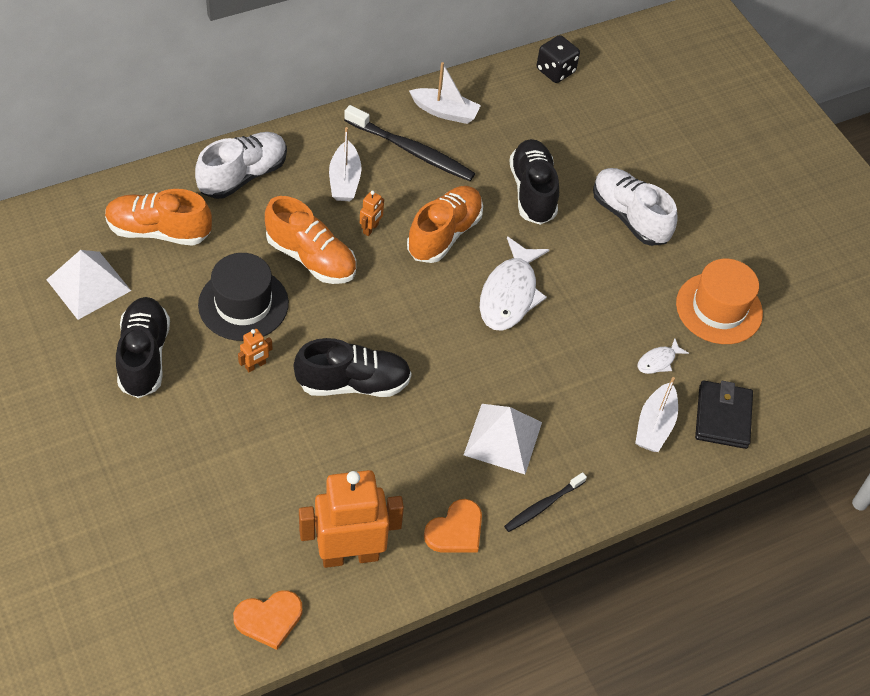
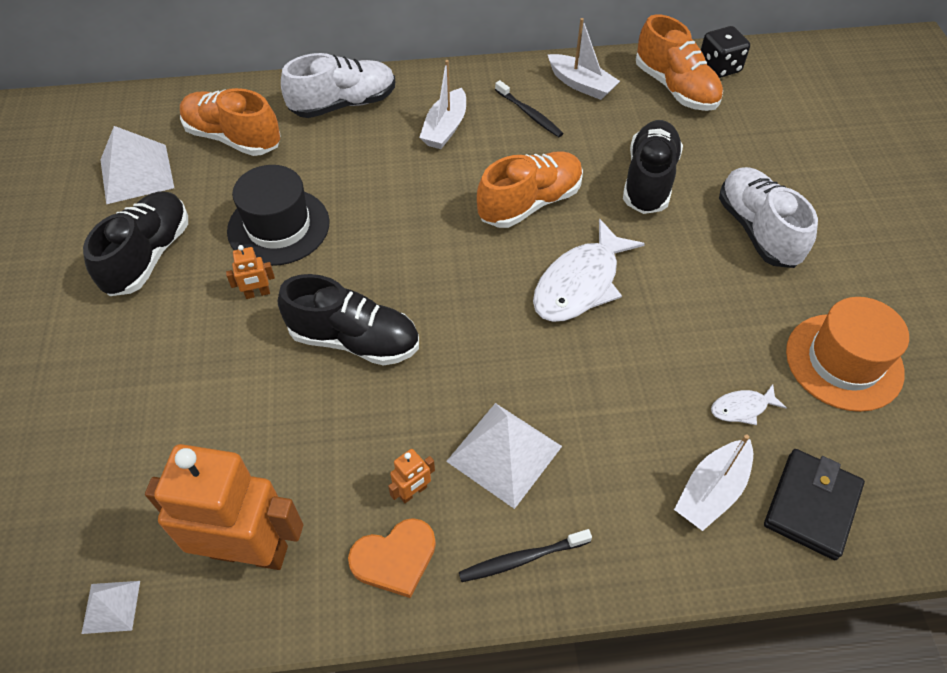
camera: 25 degrees right, 0 degrees up
orange heart [233,590,302,650] -> white pyramid [81,581,140,634]
orange shoe [265,196,356,284] -> orange shoe moved to [636,14,723,111]
black toothbrush [344,105,475,181] -> black toothbrush [495,80,564,137], size x0.58
orange robot [360,191,384,236] -> orange robot moved to [388,449,435,503]

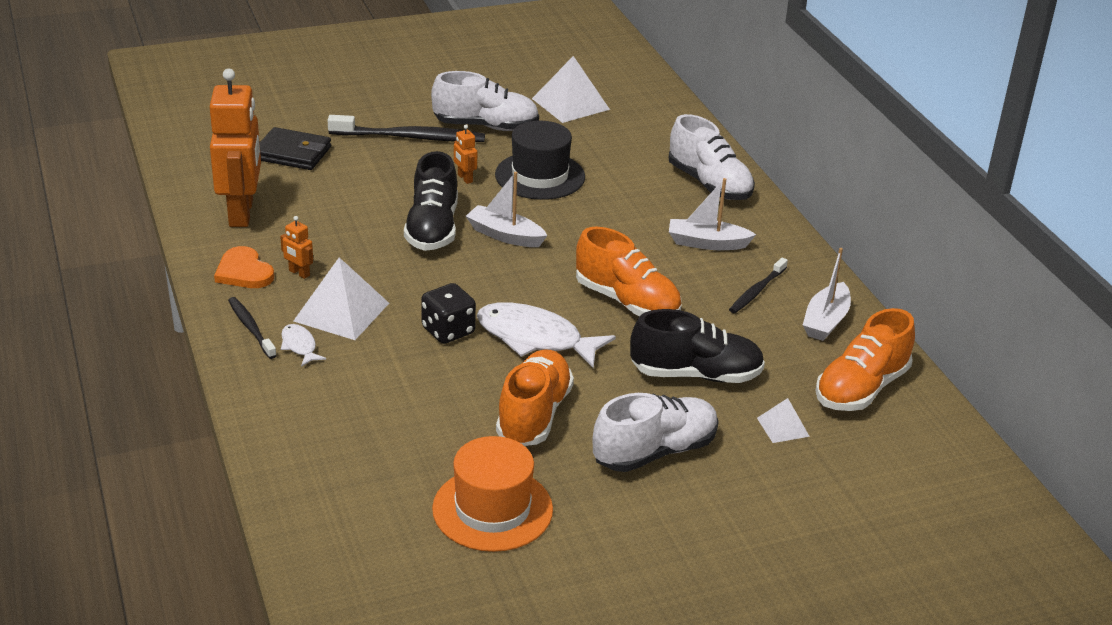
camera: 75 degrees right, 20 degrees down
white pyramid [81,581,140,634] -> white pyramid moved to [757,398,810,443]
black shoe [83,191,188,296] -> white shoe [431,71,539,131]
orange shoe [180,88,281,156] -> orange shoe moved to [496,350,574,446]
white boat [674,434,753,531] -> white boat moved to [466,172,548,247]
black dice [701,26,750,78] -> black dice moved to [421,283,476,344]
white fish [711,384,787,425] -> white fish moved to [281,324,326,367]
black wallet [764,449,865,560] -> black wallet moved to [260,127,331,170]
none -> black toothbrush [328,115,485,142]

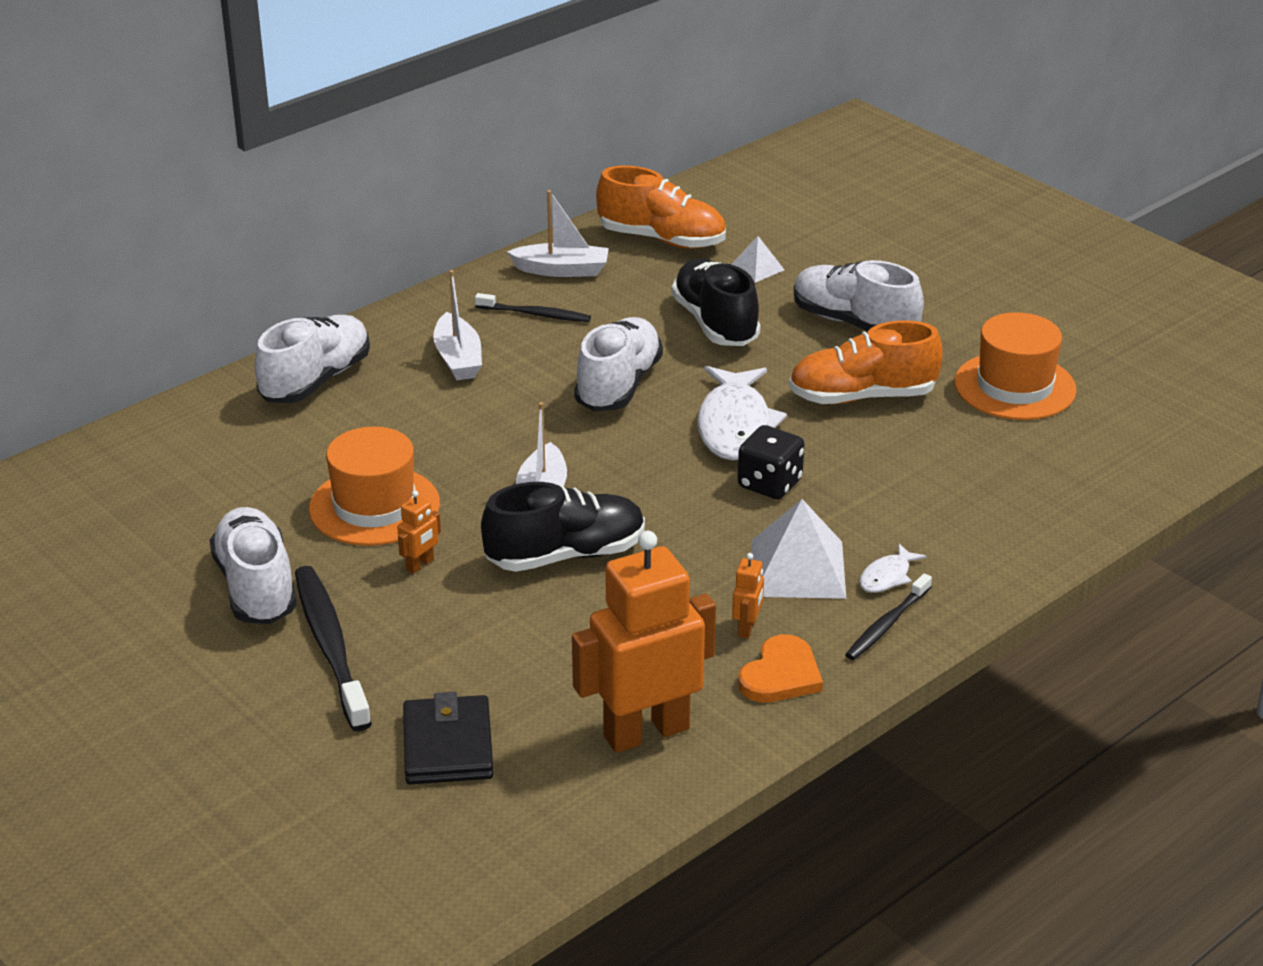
camera: 110 degrees left, 0 degrees up
black hat [495,121,585,200] -> orange hat [309,426,440,546]
white pyramid [532,56,610,123] -> none
orange shoe [576,226,681,316] -> white shoe [574,317,663,411]

